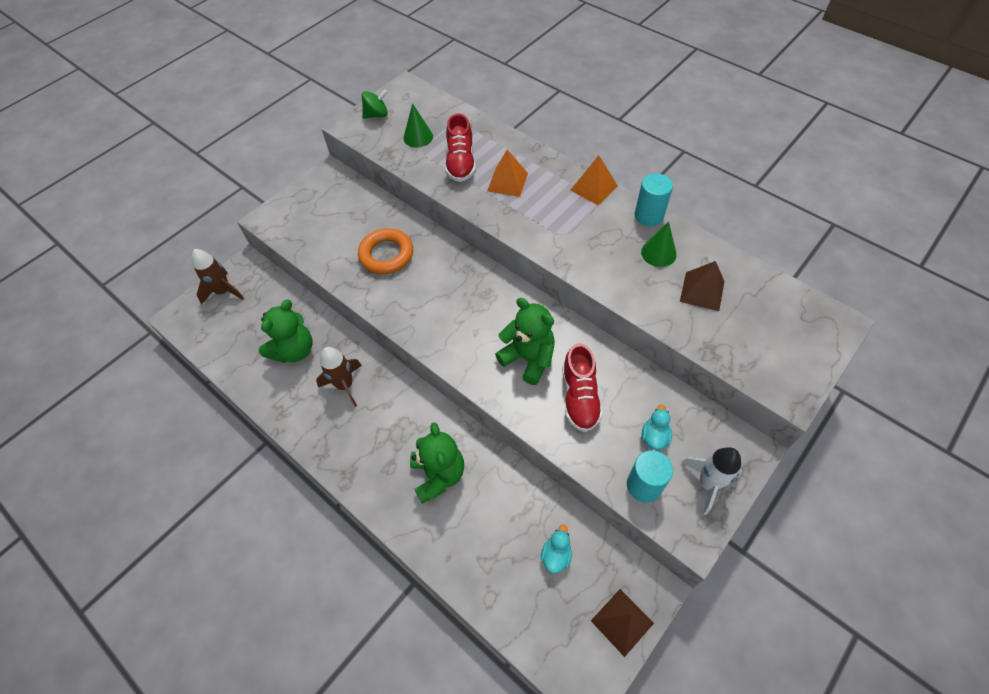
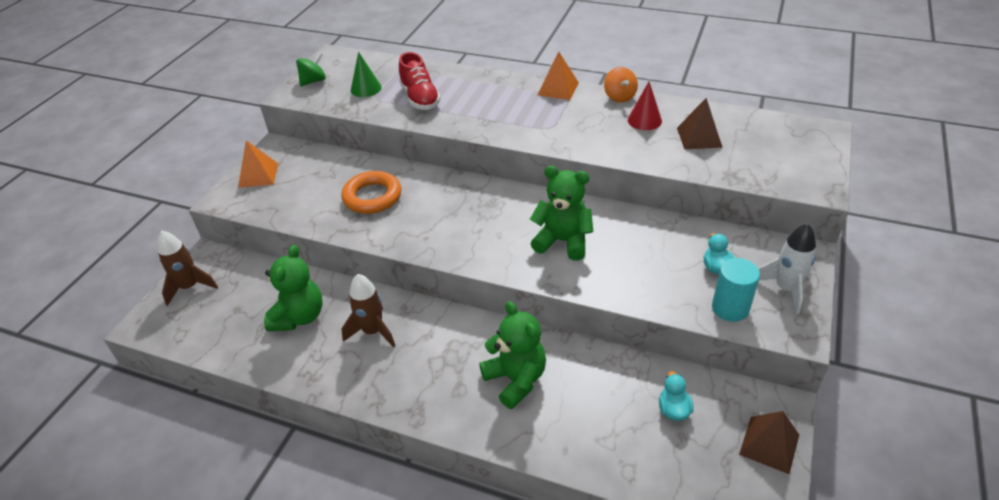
camera: 20 degrees left, 15 degrees down
orange pyramid [487,149,528,197] -> orange pyramid moved to [238,140,278,188]
red shoe [562,343,603,432] -> none
turquoise cylinder [635,173,673,226] -> orange spinning top [604,67,638,102]
green cone [641,221,677,267] -> red cone [628,82,662,130]

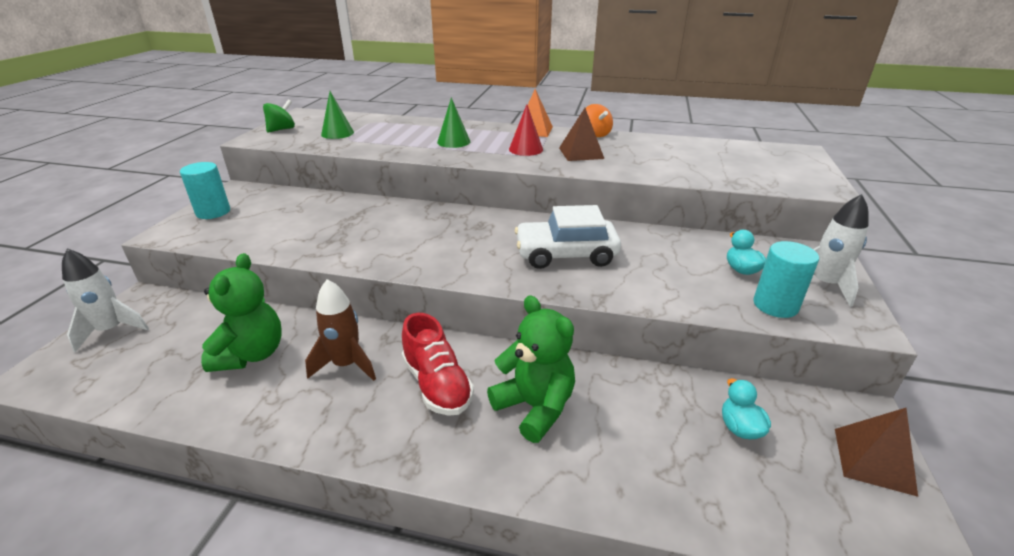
camera: 10 degrees left, 10 degrees down
brown rocket [157,230,218,306] -> white rocket [62,248,149,352]
orange pyramid [238,140,278,188] -> turquoise cylinder [180,162,230,219]
orange ring [341,171,401,214] -> none
red shoe [399,52,441,110] -> red shoe moved to [402,313,474,416]
green teddy bear [530,166,594,261] -> white car [515,205,621,269]
red cone [628,82,662,130] -> red cone moved to [509,105,543,156]
brown pyramid [677,98,723,150] -> brown pyramid moved to [559,108,604,161]
none -> green cone [437,97,470,148]

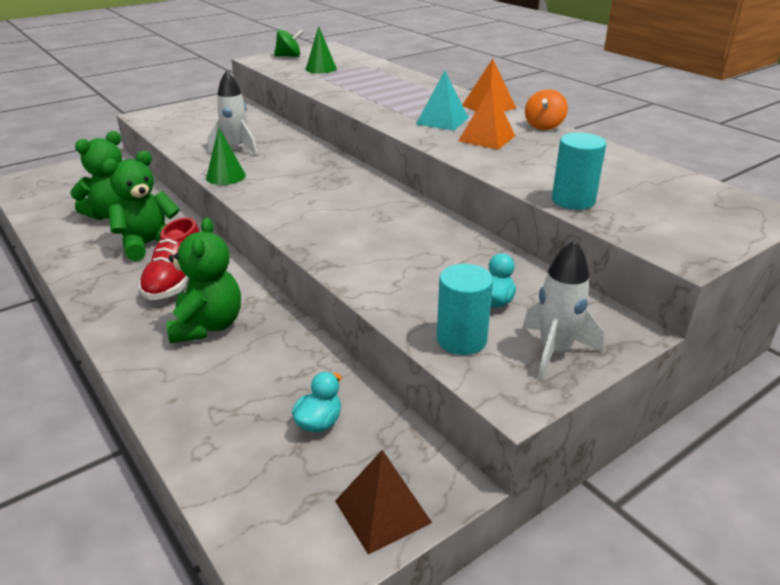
camera: 40 degrees right, 0 degrees up
white rocket [62,248,149,352] -> white rocket moved to [208,71,258,155]
turquoise cylinder [180,162,230,219] -> turquoise cylinder moved to [552,133,606,210]
brown rocket [305,279,376,381] -> green teddy bear [102,151,180,261]
green cone [437,97,470,148] -> green cone moved to [206,127,246,185]
red cone [509,105,543,156] -> turquoise pyramid [416,71,469,131]
white car [515,205,621,269] -> none
brown pyramid [559,108,604,161] -> orange pyramid [458,85,515,150]

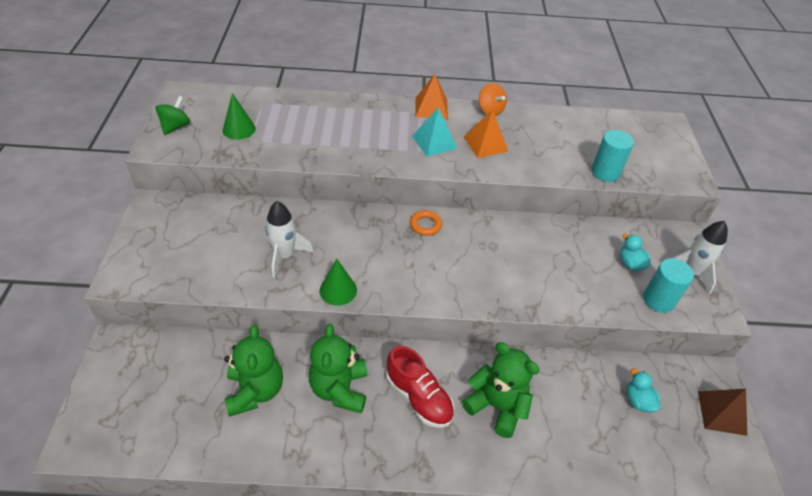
camera: 55 degrees left, 15 degrees up
none -> orange ring [410,210,442,236]

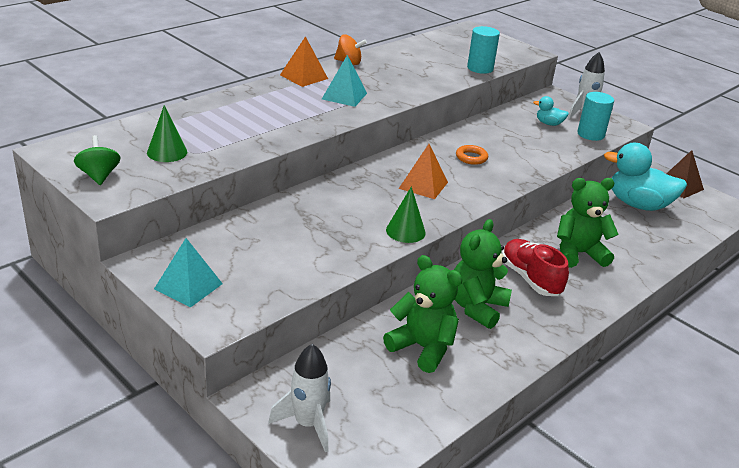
camera: 45 degrees left, 15 degrees down
white rocket [265,201,314,278] -> white rocket moved to [268,344,331,452]
green teddy bear [309,324,367,413] -> green teddy bear turned 75 degrees clockwise [454,219,512,329]
red shoe [386,346,455,428] -> red shoe turned 120 degrees counterclockwise [502,239,569,296]
orange ring [410,210,442,236] -> orange ring moved to [456,145,488,165]
orange pyramid [464,109,509,158] -> orange pyramid moved to [398,144,448,199]
turquoise duck [627,368,660,412] -> turquoise duck [604,143,687,211], size x2.14
none -> turquoise pyramid [154,238,223,308]

